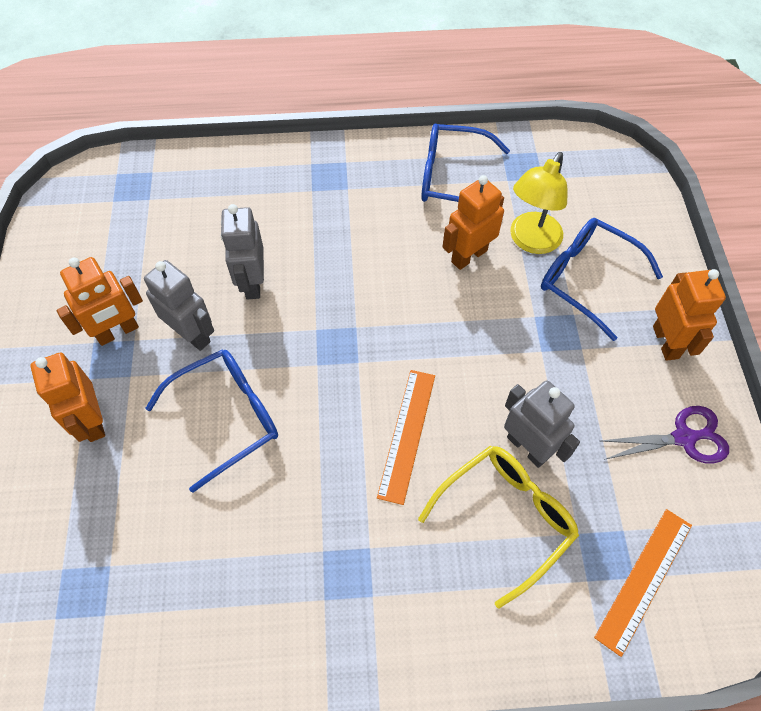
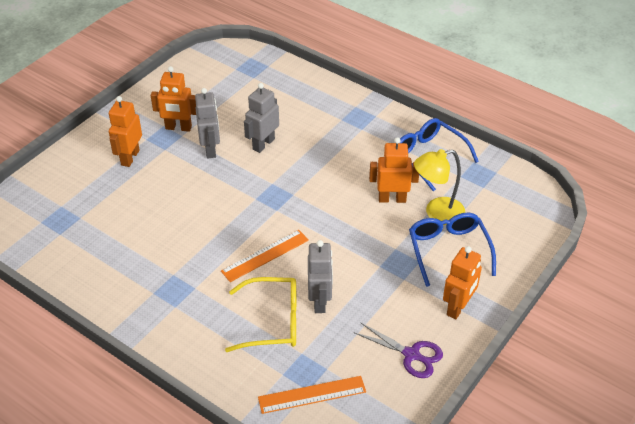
camera: 40 degrees right, 15 degrees down
blue glasses [146,349,278,493] -> none

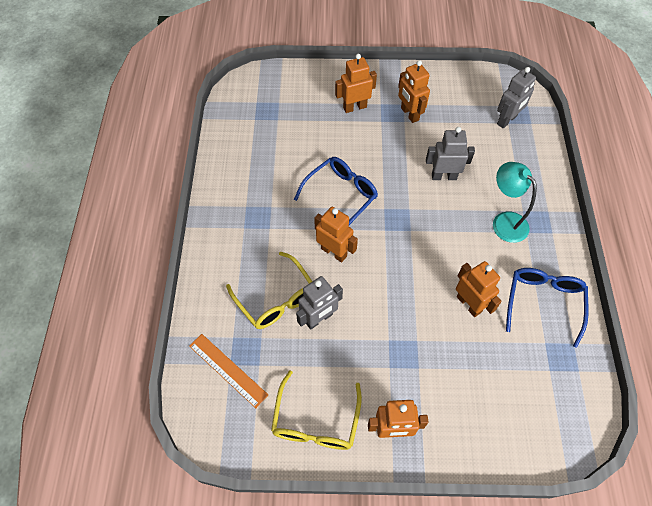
camera: 55 degrees right, 15 degrees up
grey robot [195,88,220,159] -> grey robot moved to [497,67,536,129]
orange ruler [221,230,309,282] -> orange robot [314,207,358,262]
purple scissors [355,322,443,378] -> yellow glasses [271,371,362,450]
blue glasses [409,213,496,287] -> blue glasses moved to [294,157,378,225]
yellow lamp [414,149,465,225] -> none
none -> turquoise lamp [493,162,537,243]

